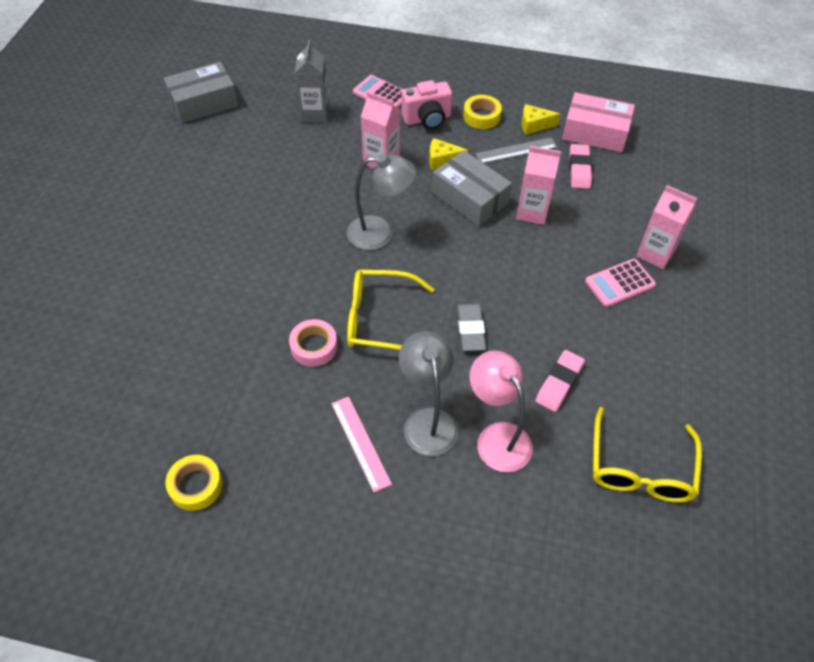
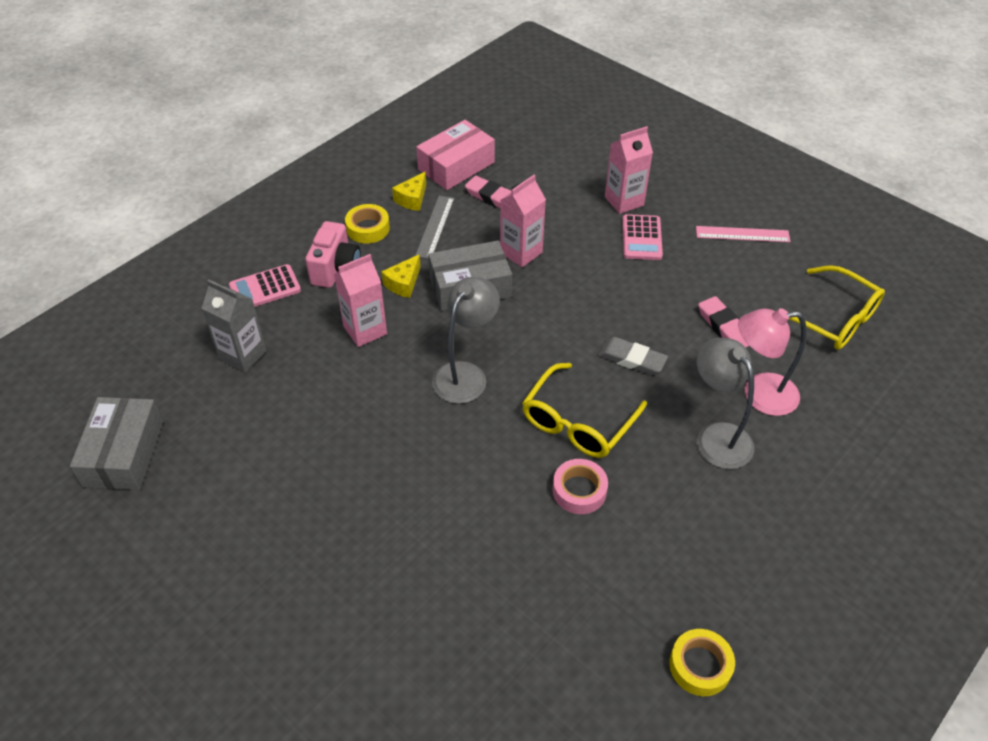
camera: 60 degrees left, 5 degrees down
pink ruler [331,396,392,492] -> pink ruler moved to [696,226,791,242]
grey lamp [399,331,459,456] -> grey lamp turned 45 degrees clockwise [696,338,754,469]

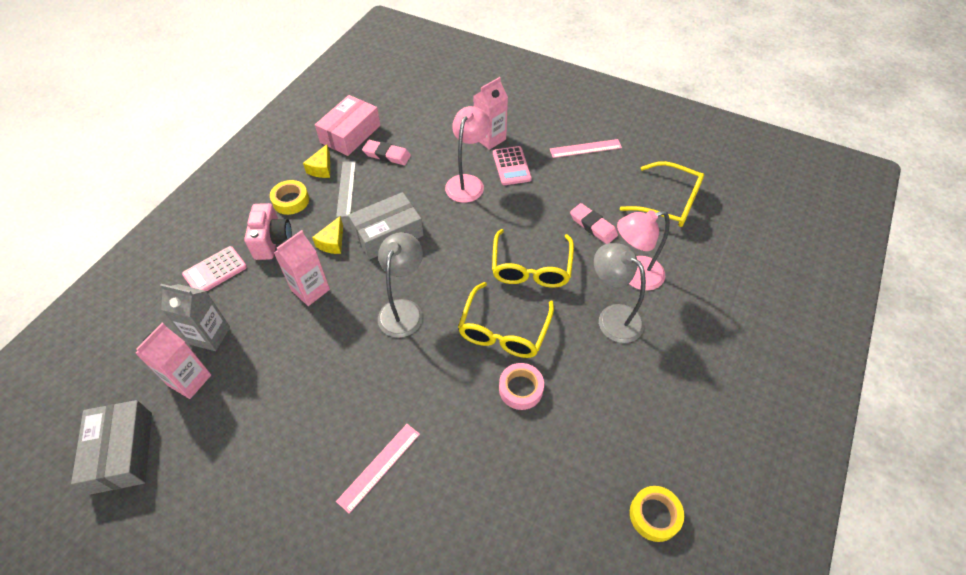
camera: 15 degrees left, 5 degrees up
pink carton [500,175,546,267] -> pink carton moved to [136,323,211,399]
grey eraser [598,337,668,375] -> yellow glasses [492,229,574,288]
none -> pink ruler [336,424,420,514]
none -> pink lamp [445,106,490,203]

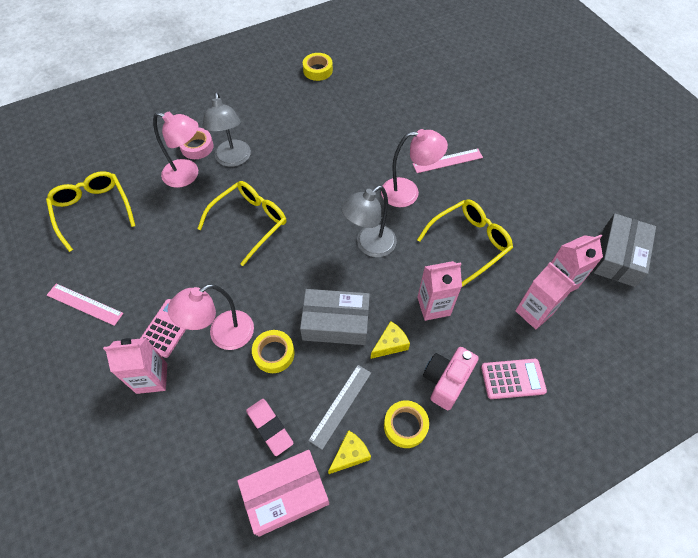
camera: 145 degrees left, 5 degrees up
grey carton [160,284,230,351] -> pink carton [515,262,576,329]
yellow glasses [458,282,554,358] -> yellow glasses moved to [417,200,513,287]
pink tape [499,363,544,410] -> pink tape moved to [179,128,214,159]
pink eraser [570,203,618,244] -> none
none -> yellow tape [252,330,295,373]
none -> pink lamp [381,129,448,207]

